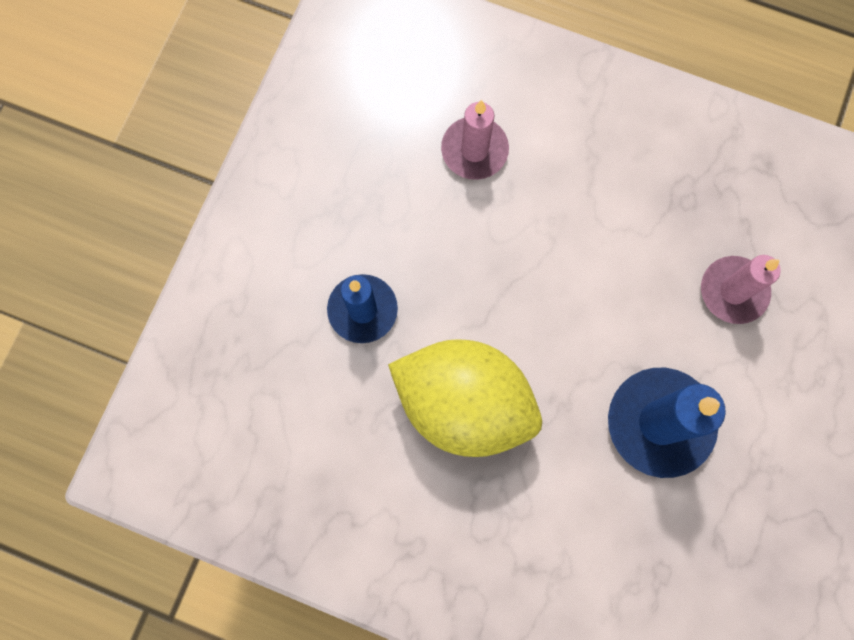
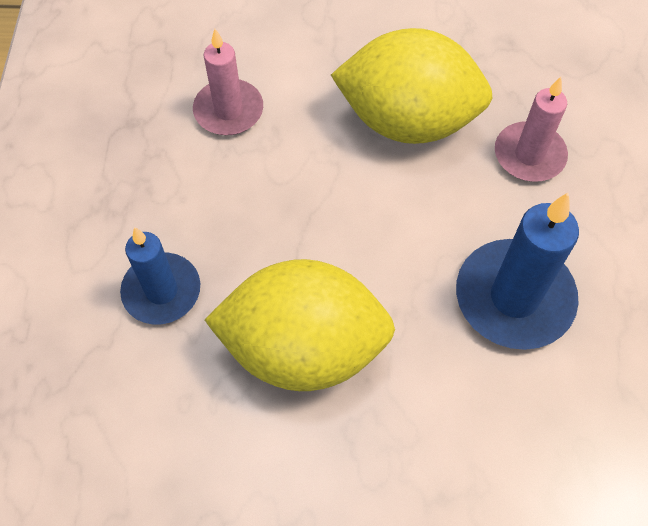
camera: 20 degrees left, 15 degrees down
none -> yellow lemon [331,28,493,144]

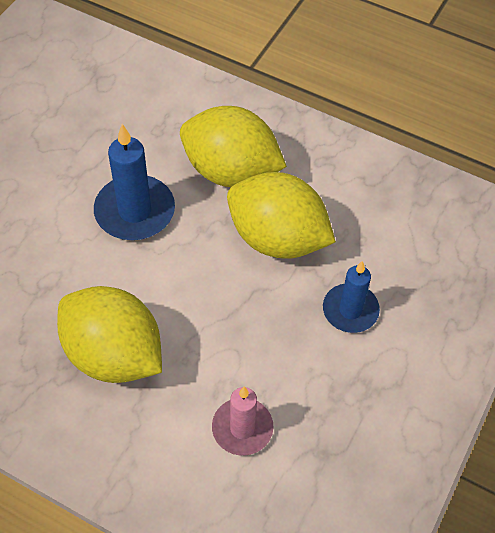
camera: 155 degrees left, 5 degrees down
pink candle [495,77,568,182] -> none
none -> yellow lemon [180,106,287,187]

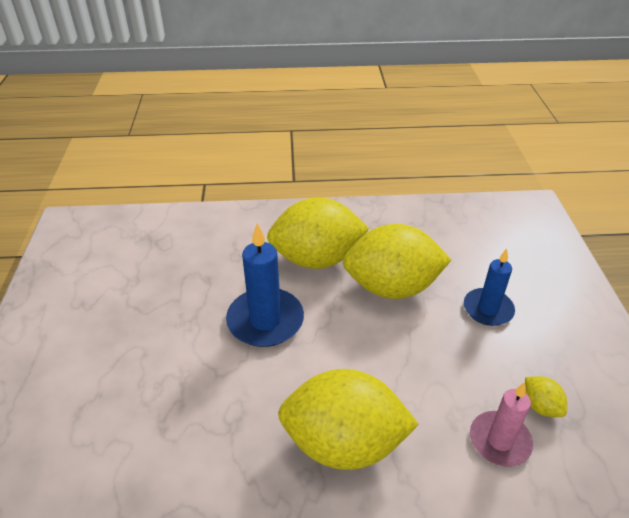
camera: 30 degrees left, 15 degrees down
none -> yellow lemon [525,376,567,417]

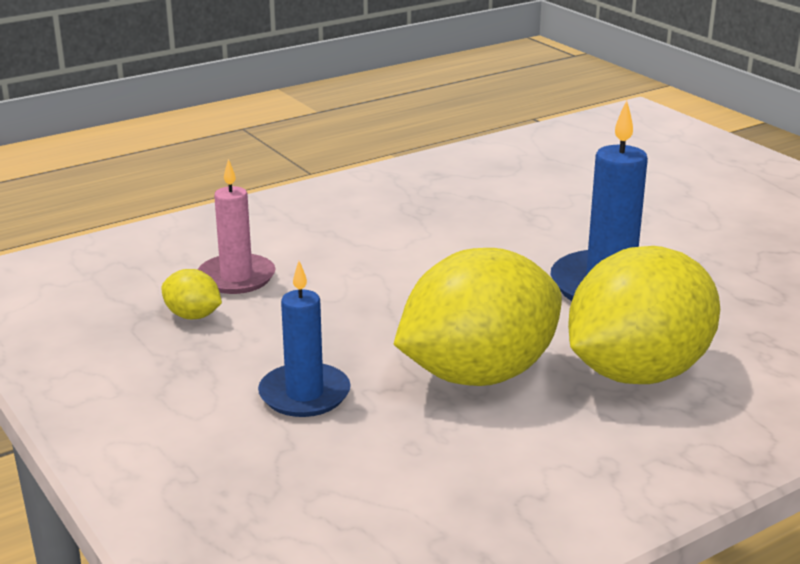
camera: 150 degrees right, 15 degrees down
yellow lemon [278,369,419,470] -> none

